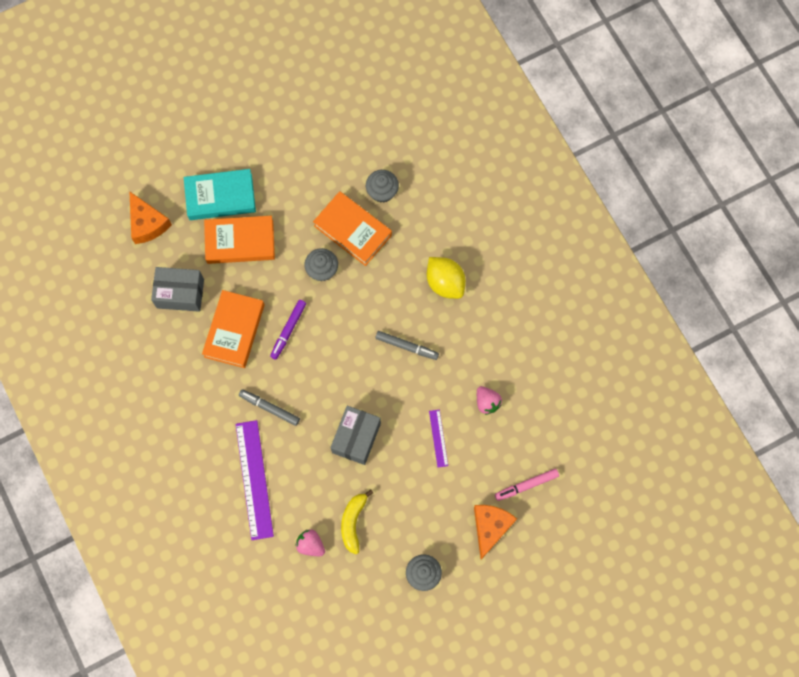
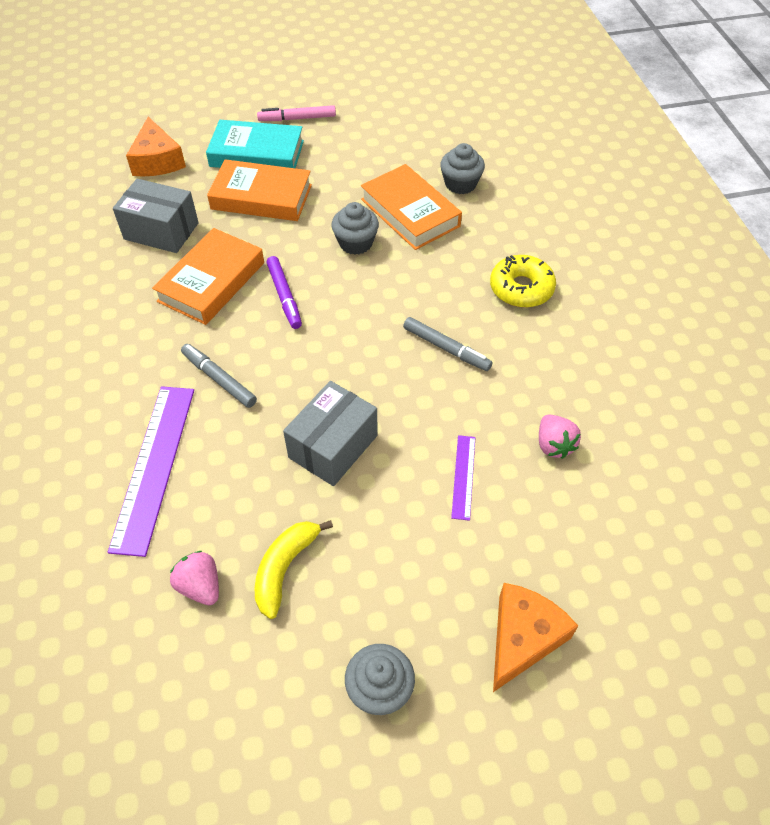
camera: 15 degrees right, 20 degrees down
purple marker [270,300,306,359] -> purple marker turned 60 degrees counterclockwise [266,256,302,329]
yellow lemon [427,257,466,299] -> yellow donut [490,255,556,308]
pink marker [495,469,559,501] -> pink marker moved to [257,105,336,121]

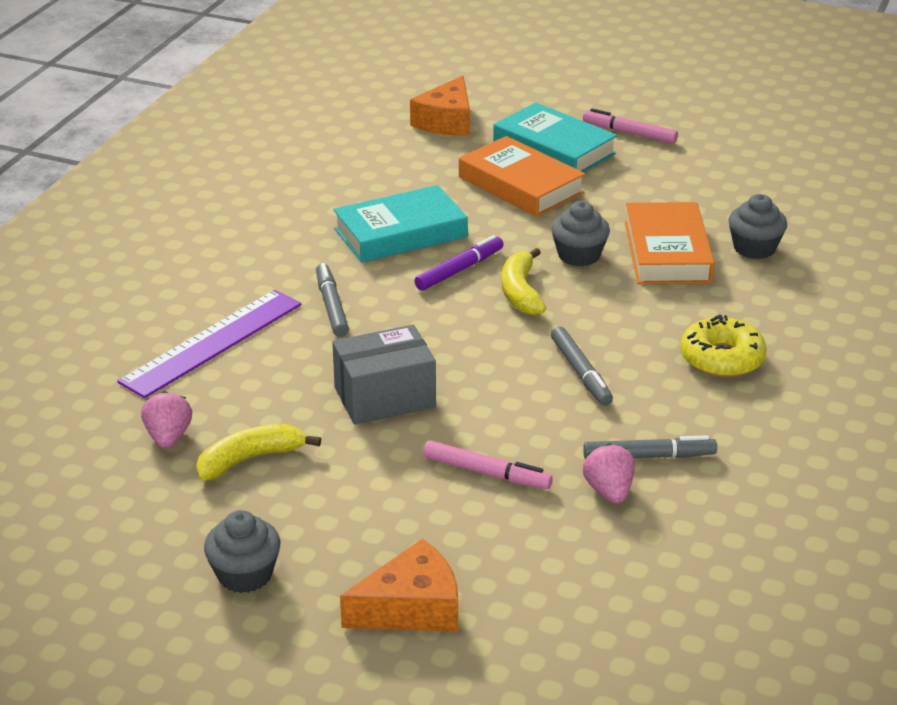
camera: 35 degrees right, 20 degrees down
grey box [113,178,199,253] -> none
orange book [152,228,264,325] -> turquoise book [333,185,468,263]
purple marker [266,256,302,329] -> purple marker turned 150 degrees counterclockwise [415,235,504,291]
purple ruler [451,435,475,521] -> pink marker [423,441,553,489]
pink strawberry [539,414,581,459] -> pink strawberry turned 150 degrees clockwise [583,444,635,504]
none -> yellow banana [502,248,546,315]
none -> grey marker [583,435,717,459]

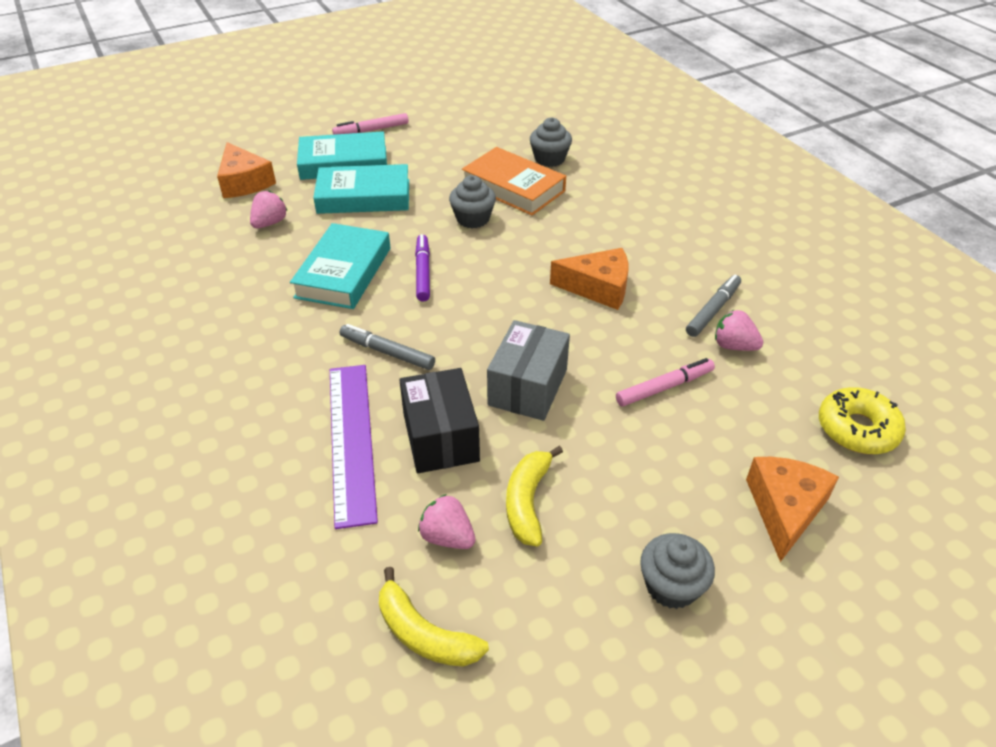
camera: 50 degrees left, 10 degrees up
orange book [459,136,585,217] -> turquoise book [313,164,409,214]
yellow banana [502,248,546,315] -> yellow banana moved to [379,567,489,667]
grey marker [551,326,613,406] -> orange cheese [550,248,629,310]
yellow donut [680,314,767,378] -> yellow donut moved to [819,387,906,454]
none -> pink strawberry [250,190,287,228]
none -> black box [399,368,480,473]

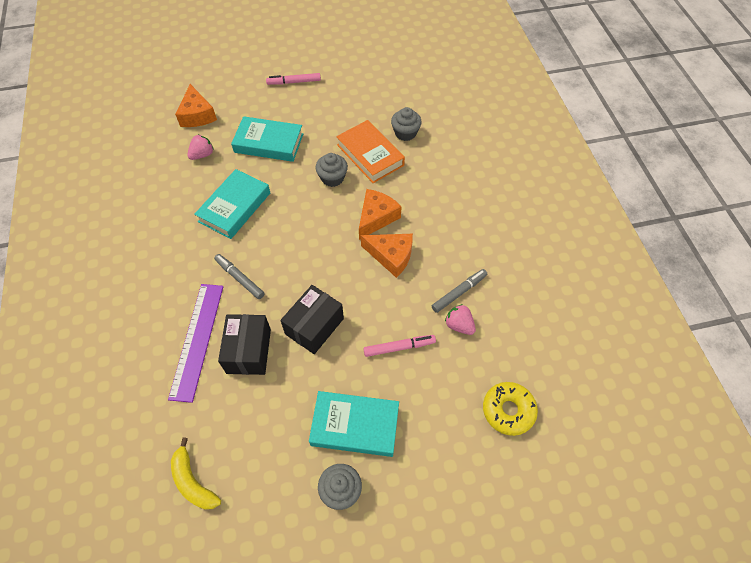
camera: 15 degrees right, 15 degrees up
turquoise book [297,131,387,180] -> turquoise book moved to [309,391,399,457]
purple marker [415,234,430,302] -> none
pink strawberry [418,494,476,549] -> none
grey box [487,320,570,421] -> black box [280,285,344,354]
yellow banana [506,446,563,546] -> none
orange cheese [746,457,839,562] -> orange cheese moved to [359,189,402,240]

